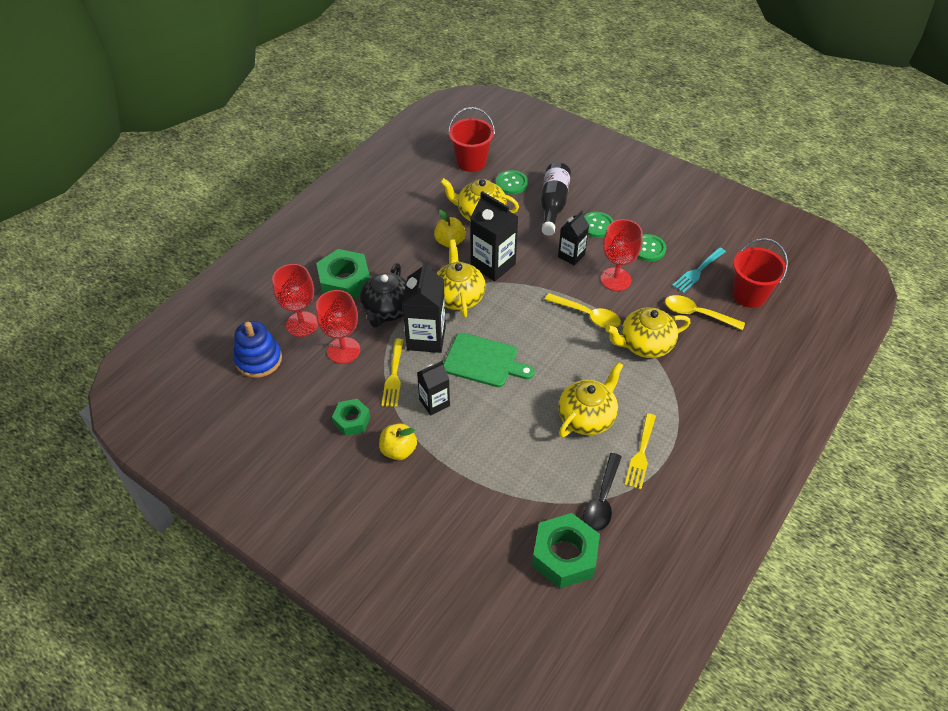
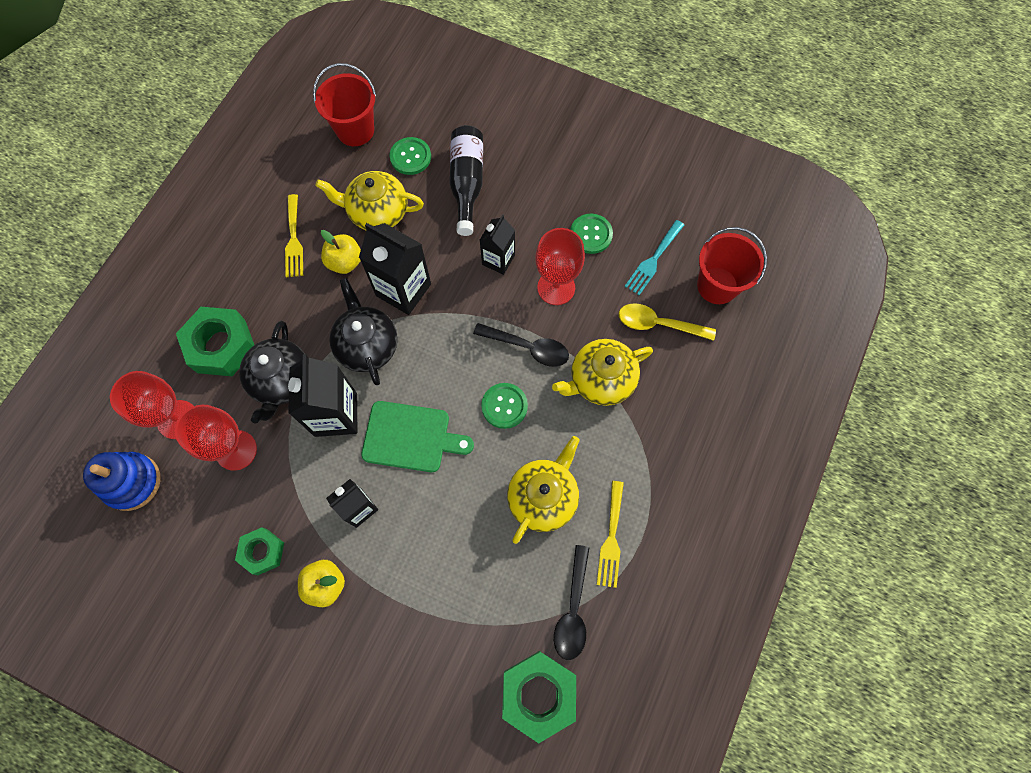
camera: 10 degrees left, 20 degrees up
yellow fork [381,339,404,407] -> yellow fork moved to [285,194,303,277]
yellow teapot [436,239,486,318] -> black teapot [329,278,398,385]
yellow spoon [545,293,621,328] -> black spoon [473,323,569,367]
green button [584,212,614,238] -> green button moved to [481,383,528,429]

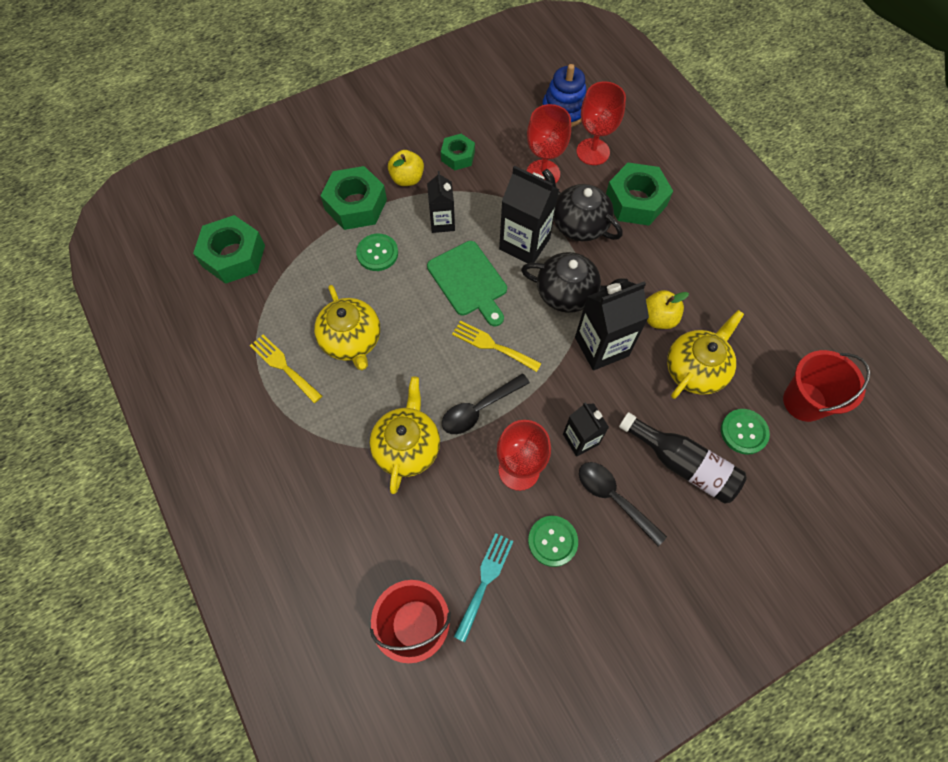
camera: 125 degrees right, 5 degrees down
yellow fork [285,194,303,277] -> yellow fork moved to [452,320,542,372]
green cutting board [361,401,474,472] -> green cutting board turned 75 degrees counterclockwise [427,241,507,326]
green button [481,383,528,429] -> green button moved to [356,234,398,271]
black spoon [554,545,590,660] -> black spoon moved to [579,462,667,546]
yellow spoon [619,303,716,341] -> none
turquoise fork [625,220,684,295] -> turquoise fork turned 45 degrees clockwise [454,533,514,642]
none -> green nut [320,166,387,230]

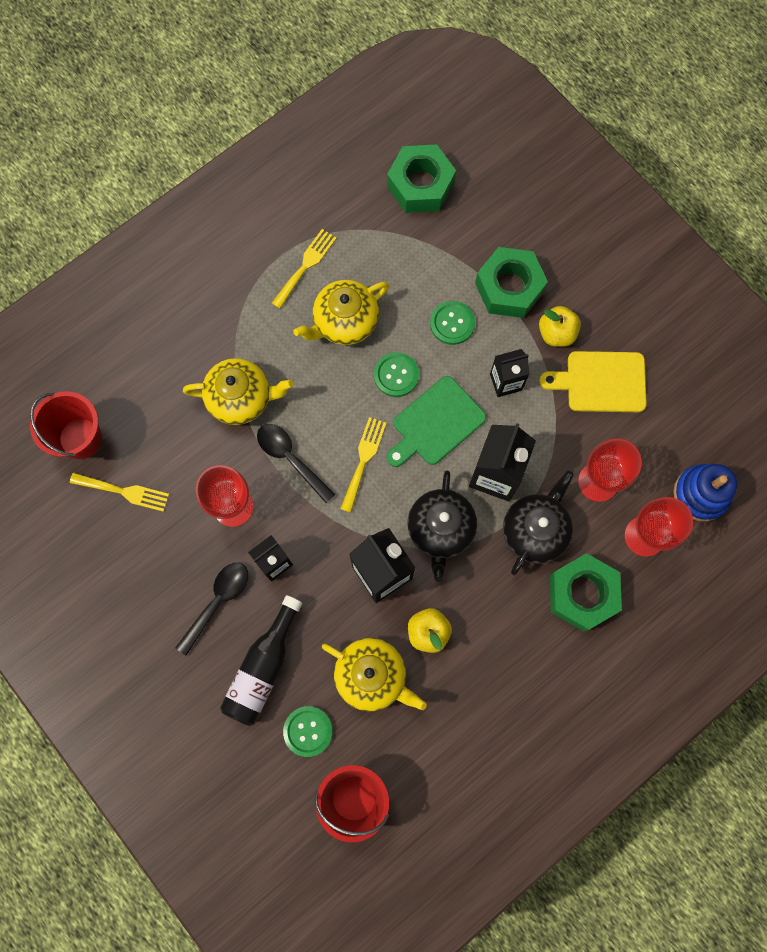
camera: 80 degrees right, 10 degrees up
green nut [441,134,475,170] -> yellow cutting board [539,351,647,412]
turquoise fork [454,533,514,642] -> yellow fork [70,472,169,512]
green button [528,516,578,567] -> green button moved to [374,352,419,397]

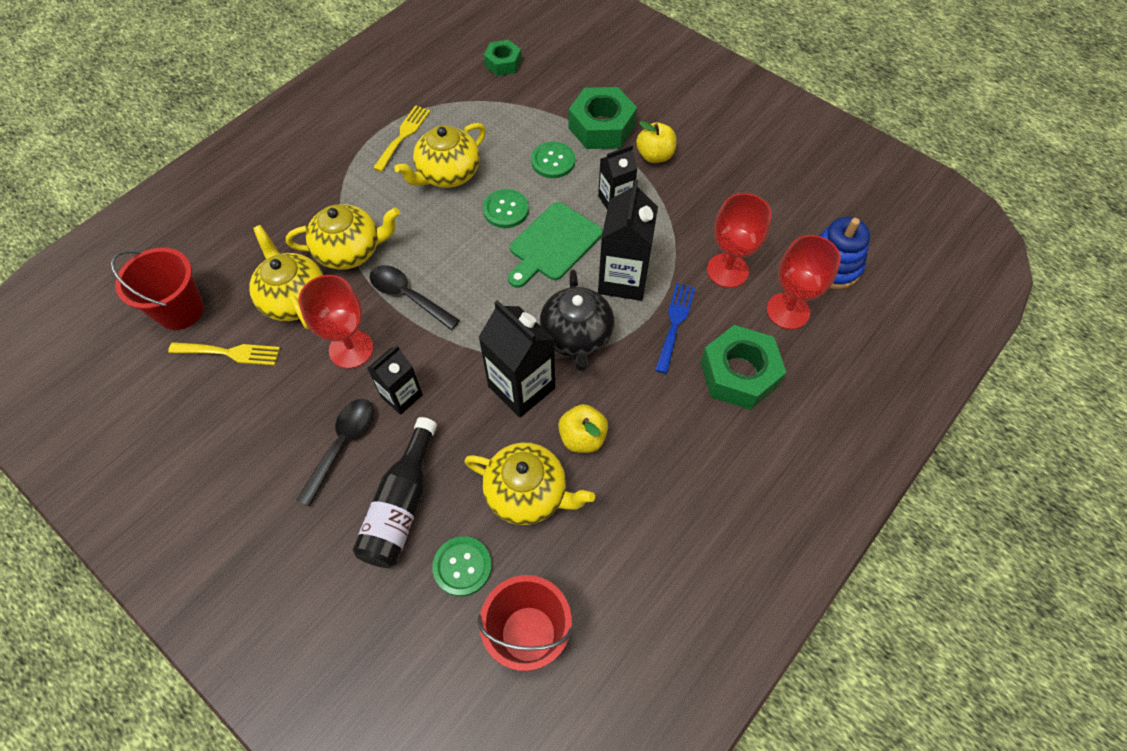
camera: 10 degrees left, 15 degrees down
yellow fork [340,417,386,513] -> none
green nut [387,144,456,213] -> green nut [484,40,522,76], size x0.59
black teapot [503,471,574,575] -> blue fork [655,283,695,374]
yellow cutting board [539,351,647,412] -> none
none -> yellow teapot [249,225,323,329]

